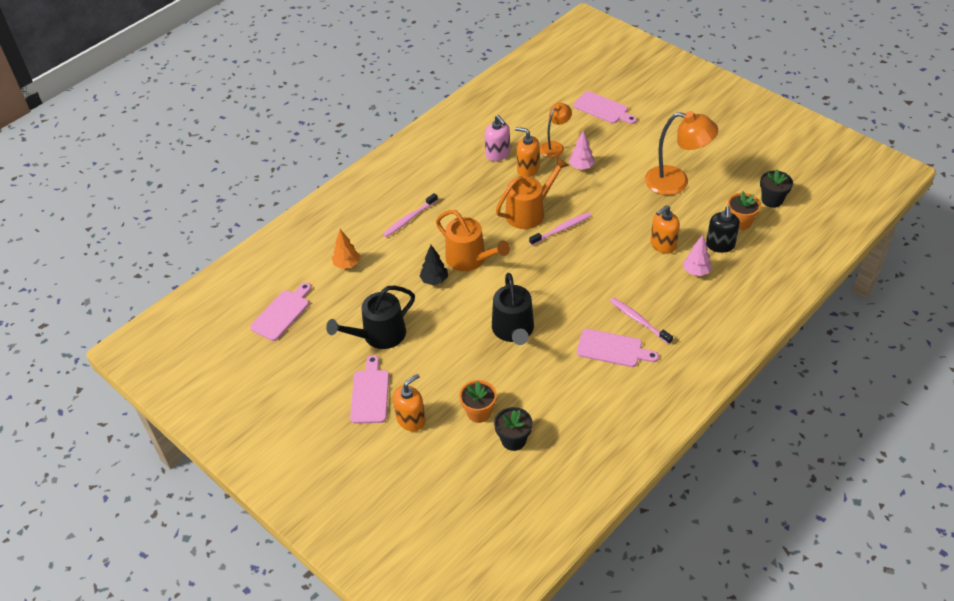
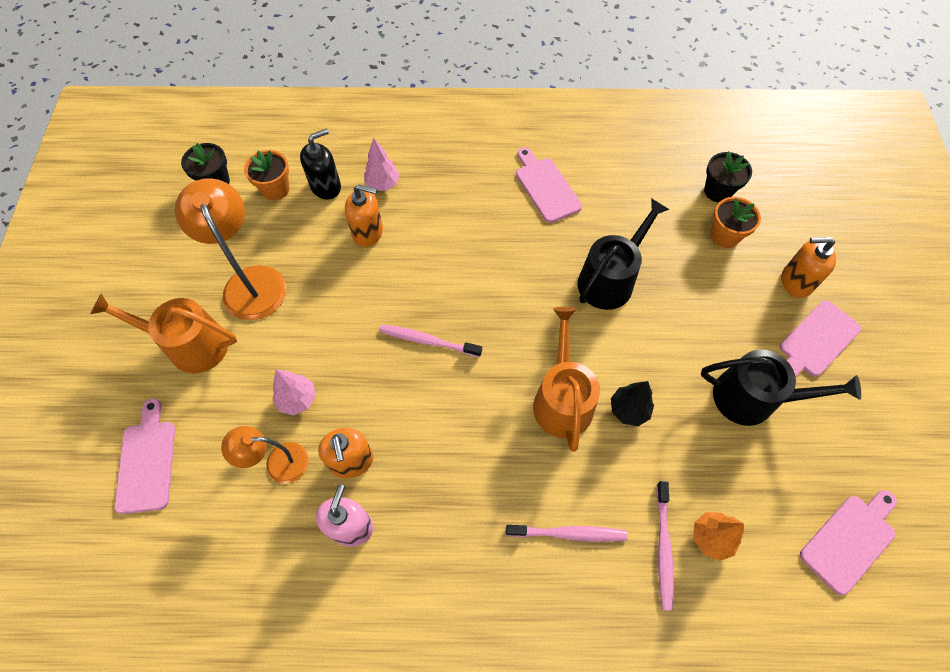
camera: 135 degrees left, 15 degrees up
pink cutting board [250,282,311,341] -> pink cutting board turned 150 degrees clockwise [800,490,897,595]
orange watering can [496,157,569,229] -> orange watering can moved to [90,294,237,374]
pink toothbrush [610,297,673,344] -> pink toothbrush moved to [656,481,674,611]

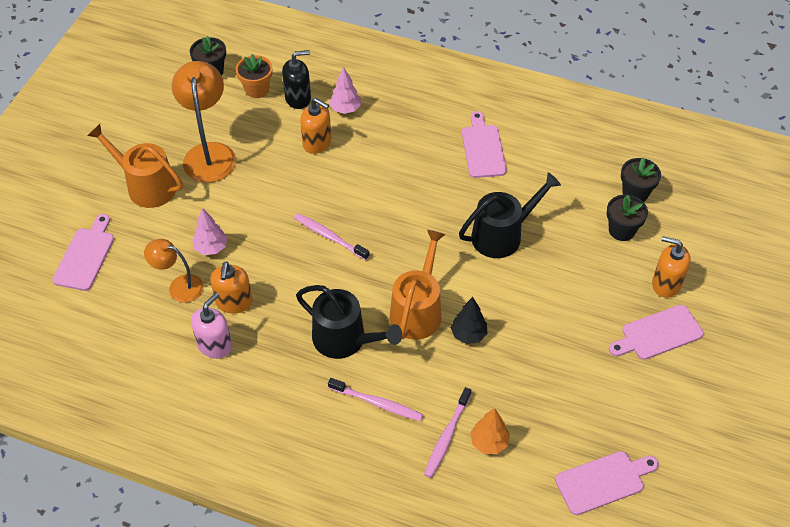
camera: 20 degrees right, 10 degrees down
black watering can [701,349,861,426] -> black watering can moved to [296,285,402,359]
orange flower pot [711,197,761,248] -> black flower pot [607,194,648,241]

